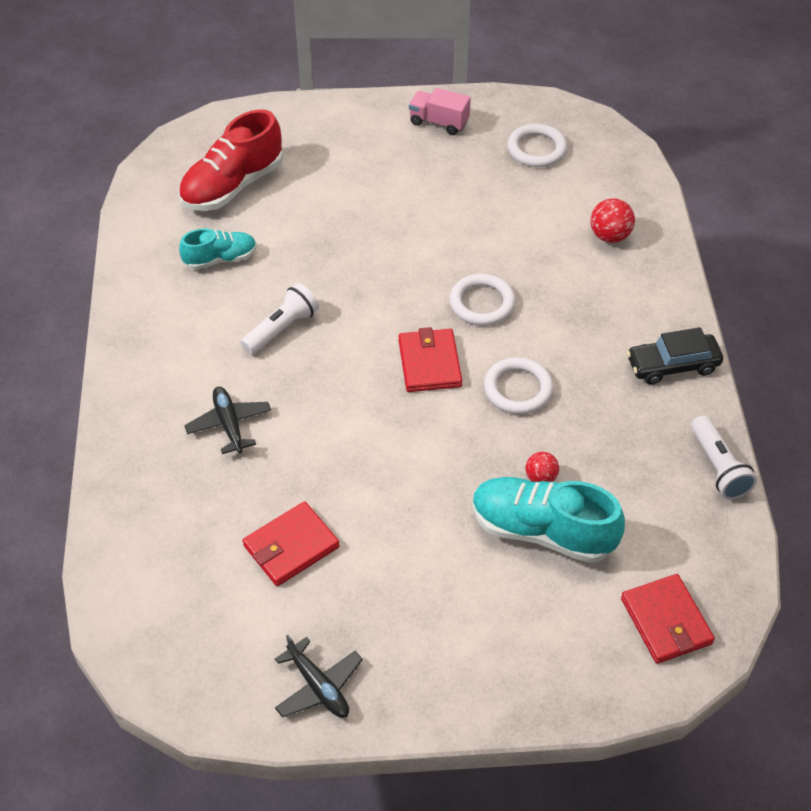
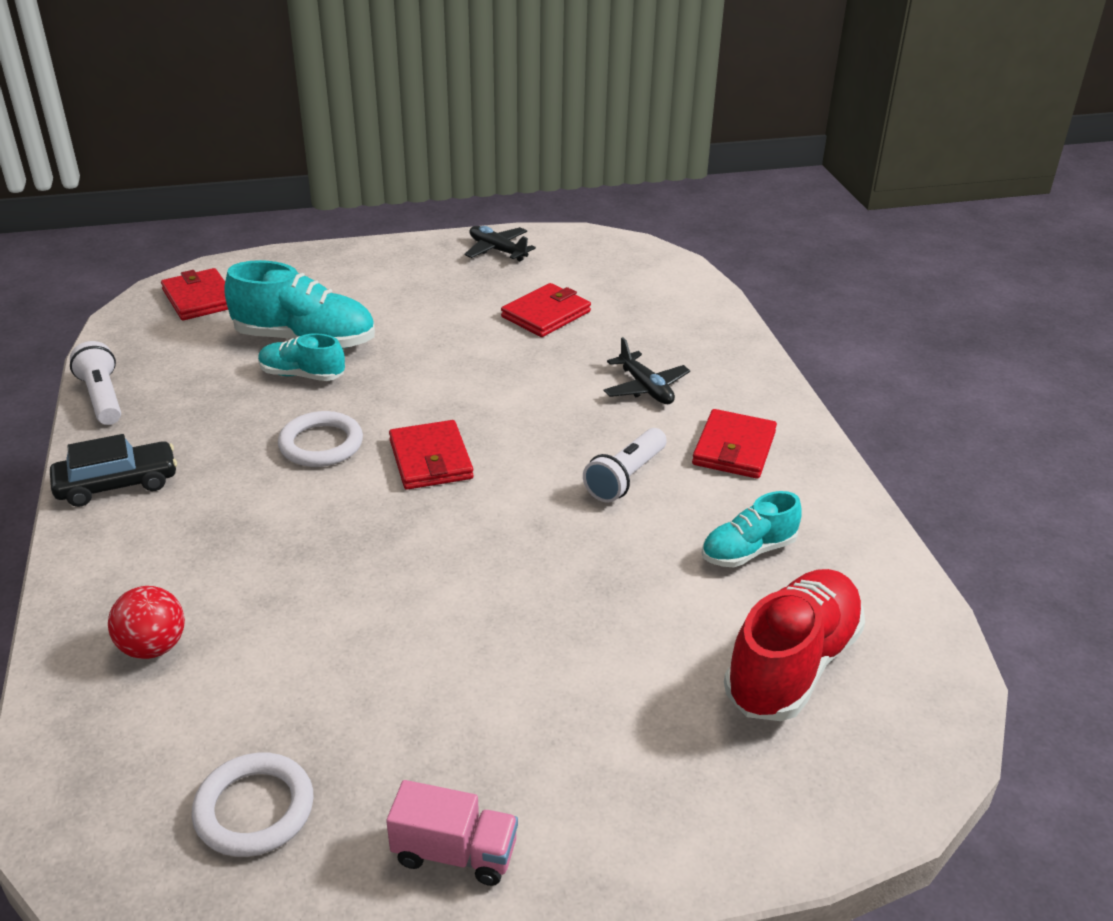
camera: 170 degrees right, 15 degrees down
white ring [450,274,515,326] -> none
red ball [526,452,559,482] -> turquoise shoe [258,333,345,381]
none -> red wallet [692,409,777,479]

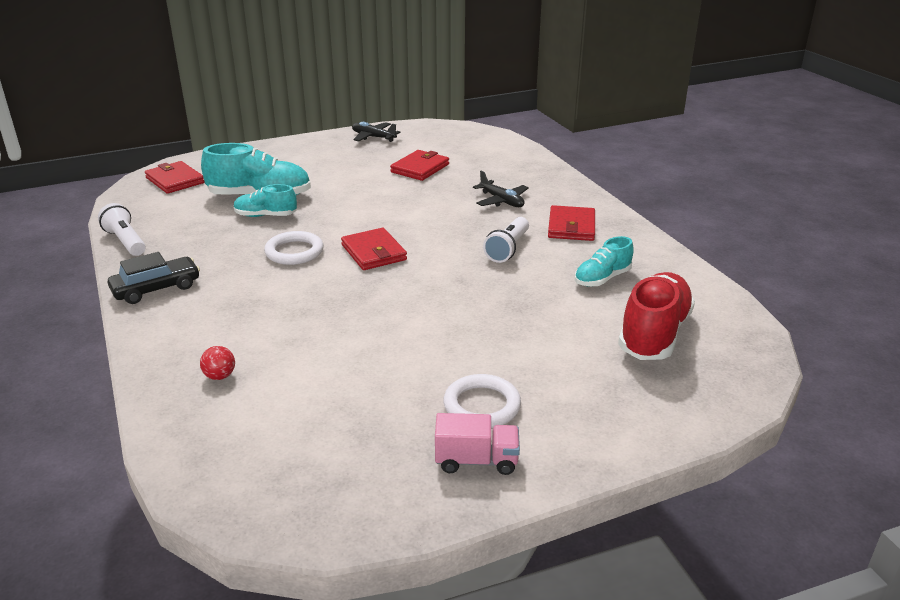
camera: 10 degrees left, 5 degrees down
red ball [108,586,185,659] -> red ball [200,346,235,380], size x0.66
white ring [192,753,314,857] -> white ring moved to [444,374,521,428]

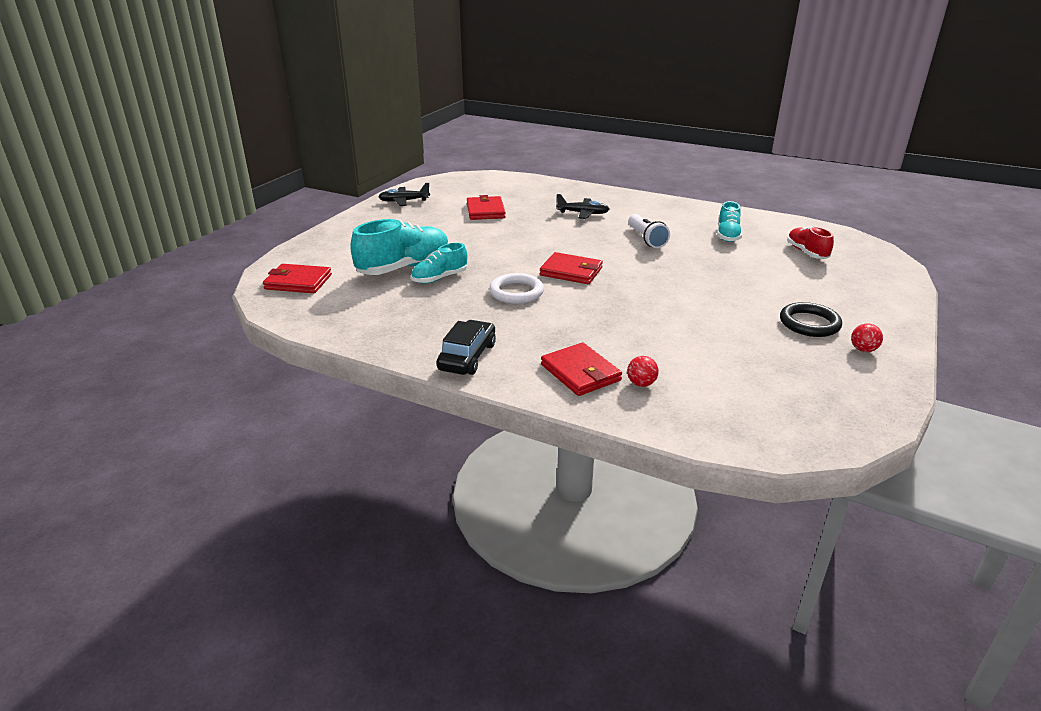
camera: 40 degrees left, 0 degrees up
white flashlight [98,203,146,256] -> none
pink truck [435,413,520,475] -> red ball [851,323,883,352]
white ring [444,374,521,428] -> black ring [780,302,842,337]
red wallet [548,205,595,241] -> red wallet moved to [541,342,622,396]
red shoe [618,272,695,360] -> red shoe [787,226,834,259], size x0.58

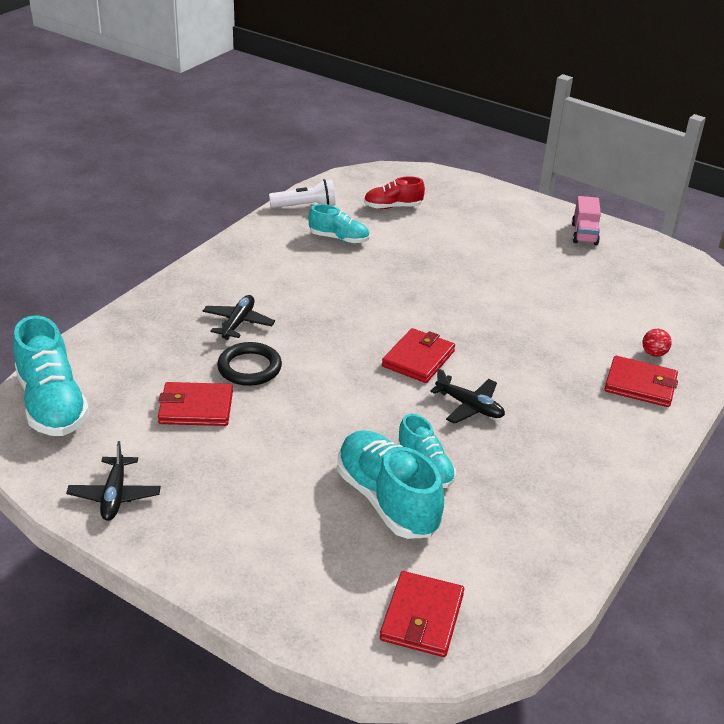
camera: 85 degrees left, 5 degrees up
black car [436,320,496,375] -> none
white ring [489,273,544,304] -> black plane [430,368,505,424]
red wallet [541,342,622,396] -> red wallet turned 45 degrees clockwise [605,356,678,407]
white flashlight [628,214,670,248] -> white flashlight moved to [269,179,335,208]
black ring [780,302,842,337] -> black ring moved to [217,342,282,386]
red ball [851,323,883,352] -> pink truck [572,196,601,245]
none -> turquoise shoe [13,315,89,436]

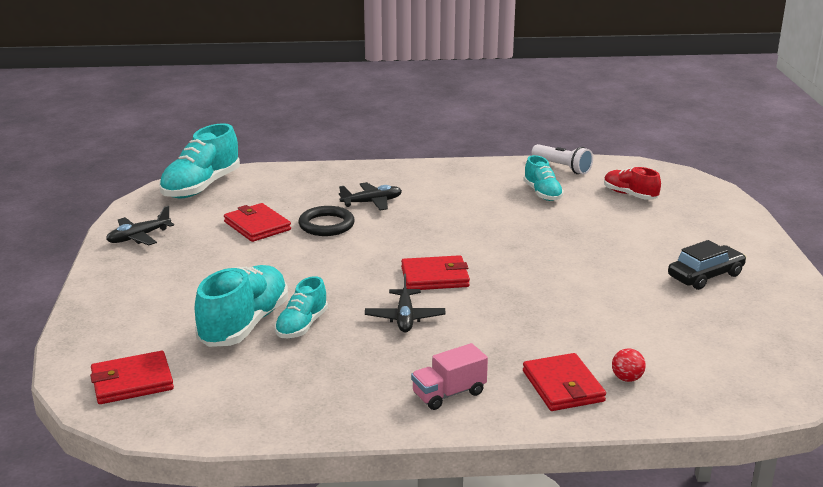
camera: 55 degrees right, 10 degrees down
pink truck [572,196,601,245] -> pink truck moved to [411,343,488,410]
none -> black car [668,240,746,290]

